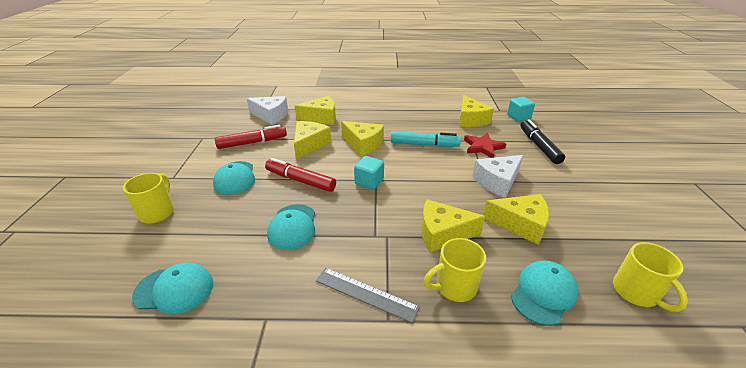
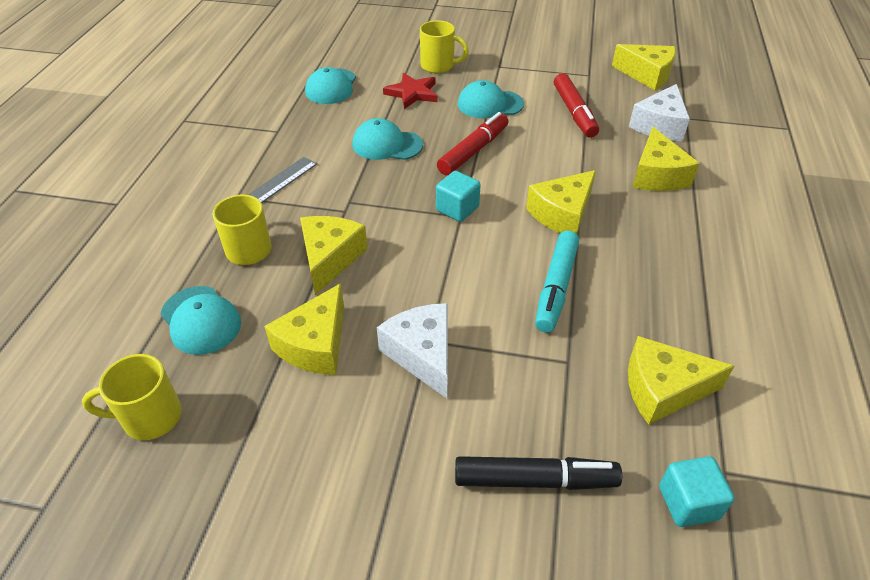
camera: 100 degrees right, 10 degrees up
yellow cheese [294,121,331,160] -> yellow cheese moved to [612,44,676,90]
red star [464,133,506,158] -> red star moved to [383,73,437,109]

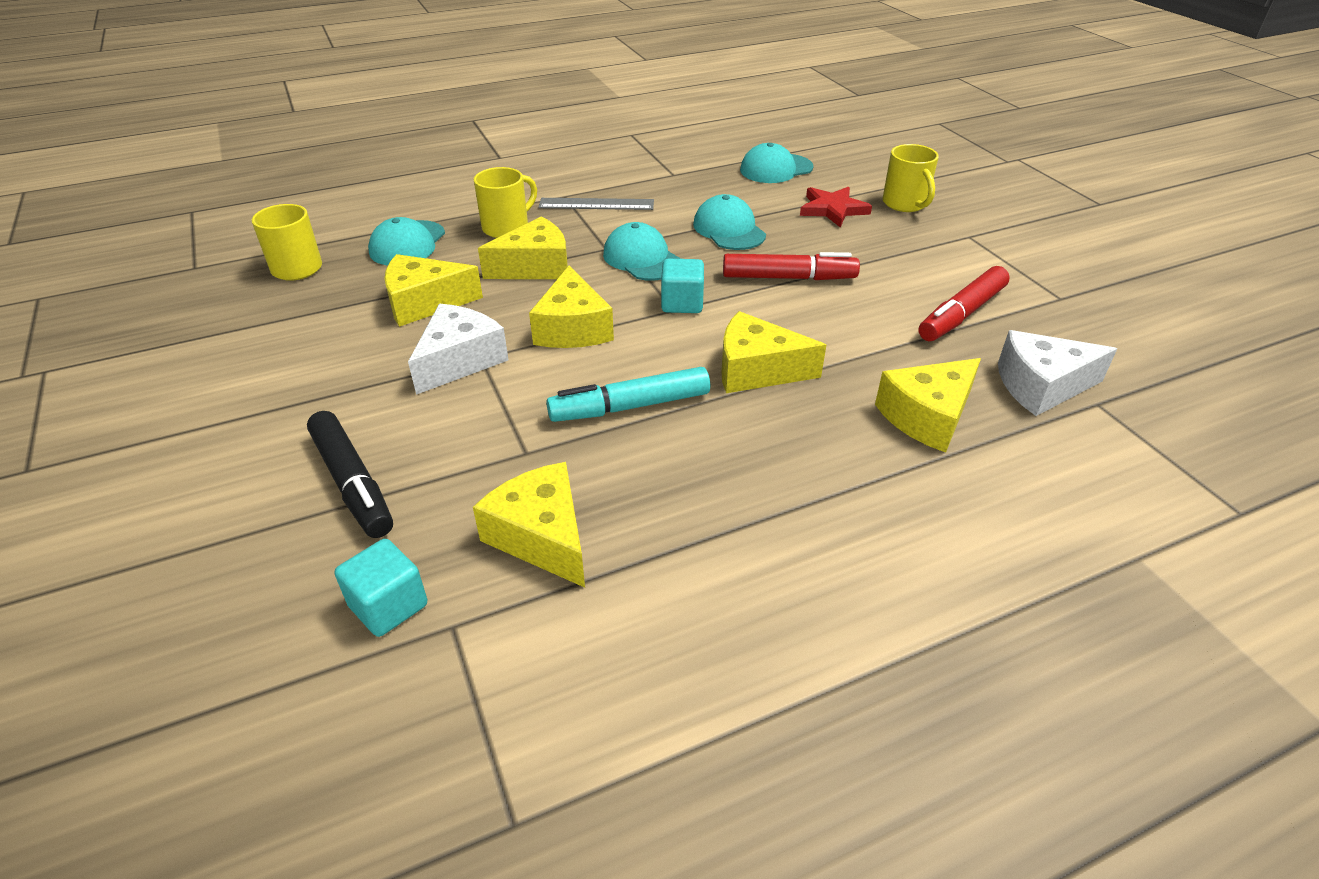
camera: 55 degrees right, 5 degrees down
turquoise cap [458,80,524,118] -> turquoise cap moved to [603,222,681,281]
yellow cheese [612,44,676,90] -> yellow cheese moved to [529,265,614,348]

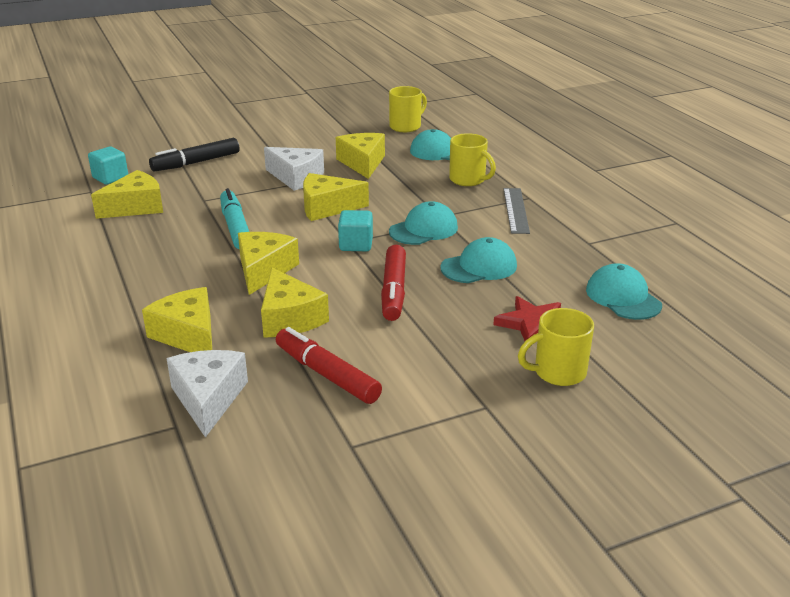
camera: 90 degrees right, 10 degrees down
yellow cheese [478,217,568,279] -> yellow cheese moved to [261,268,329,338]

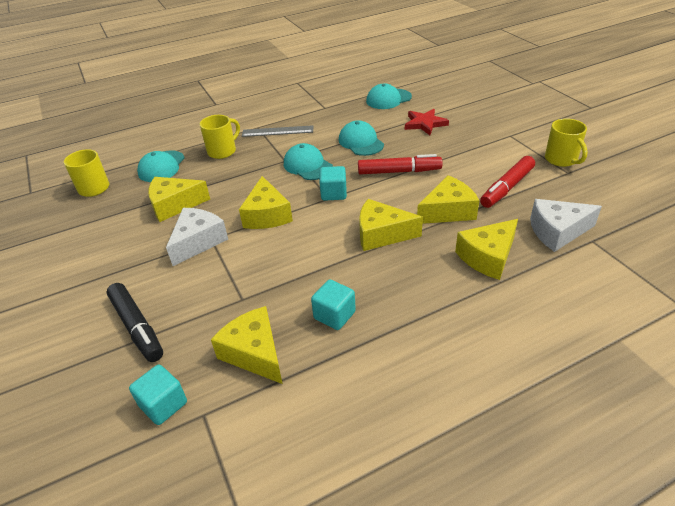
camera: 90 degrees left, 10 degrees up
turquoise marker [220,188,249,250] -> none
yellow mug [518,308,594,386] -> yellow mug moved to [545,118,588,167]
none -> turquoise cube [311,280,356,330]

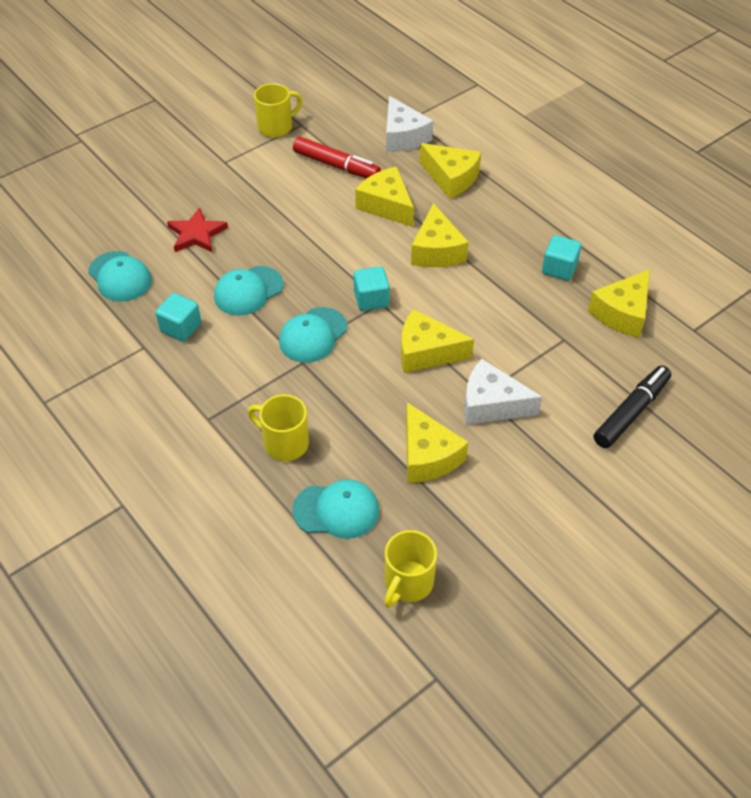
camera: 105 degrees left, 10 degrees up
turquoise cube [129,364,187,425] -> turquoise cube moved to [156,293,201,342]
yellow cheese [239,176,293,229] -> yellow cheese turned 150 degrees counterclockwise [401,309,474,373]
grey ruler [242,125,313,137] -> none
red marker [358,154,442,174] -> none

